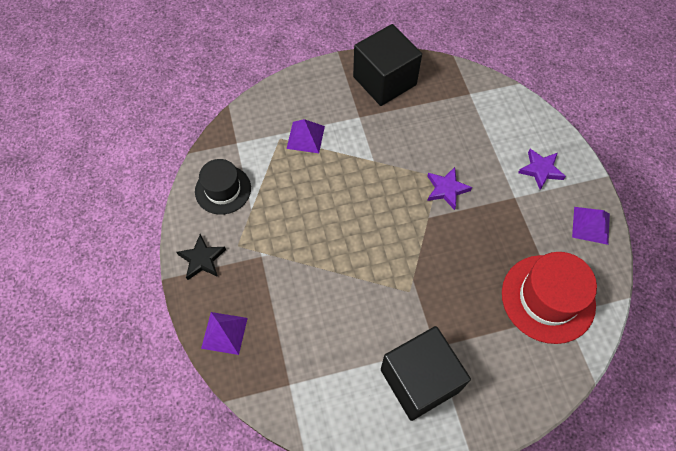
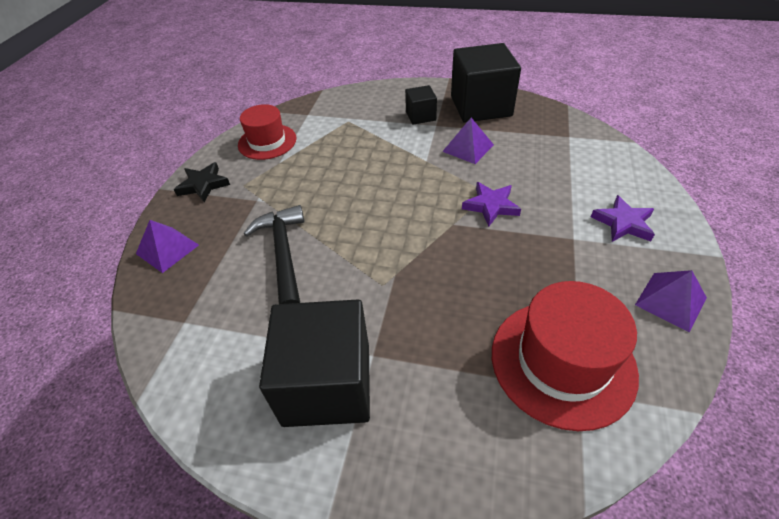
camera: 30 degrees right, 15 degrees down
black hat [195,159,251,215] -> red hat [238,104,296,160]
purple pyramid [286,119,325,153] -> purple pyramid moved to [442,118,494,164]
none -> black hammer [244,205,305,304]
none -> black cube [405,85,437,125]

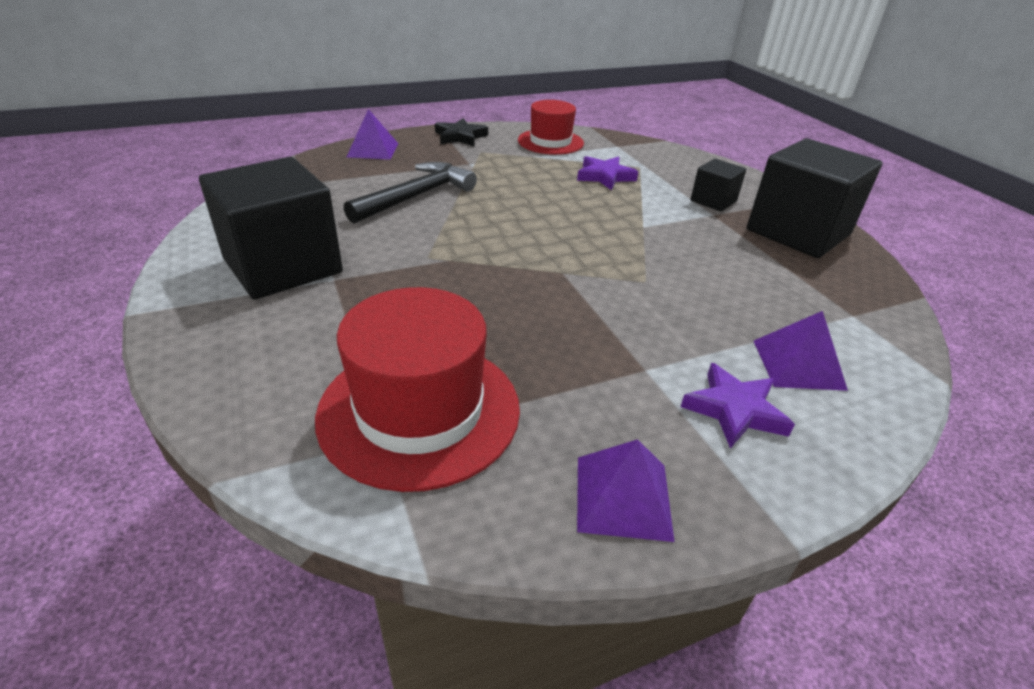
camera: 50 degrees right, 10 degrees down
purple pyramid [442,118,494,164] -> purple pyramid moved to [754,311,848,391]
purple star [462,182,521,227] -> purple star moved to [577,156,638,190]

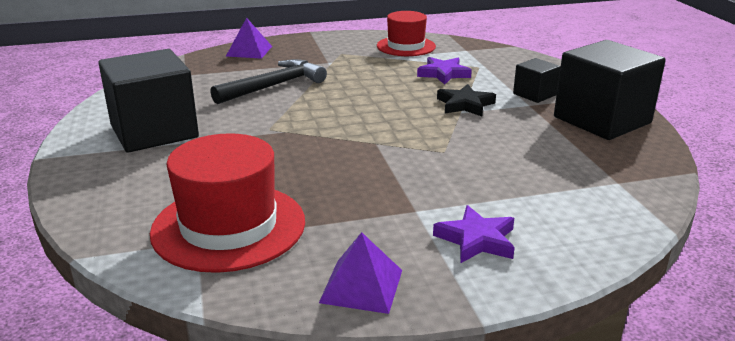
camera: 10 degrees right, 10 degrees down
black star [435,118,488,147] -> black star moved to [437,84,496,116]
purple pyramid [754,311,848,391] -> none

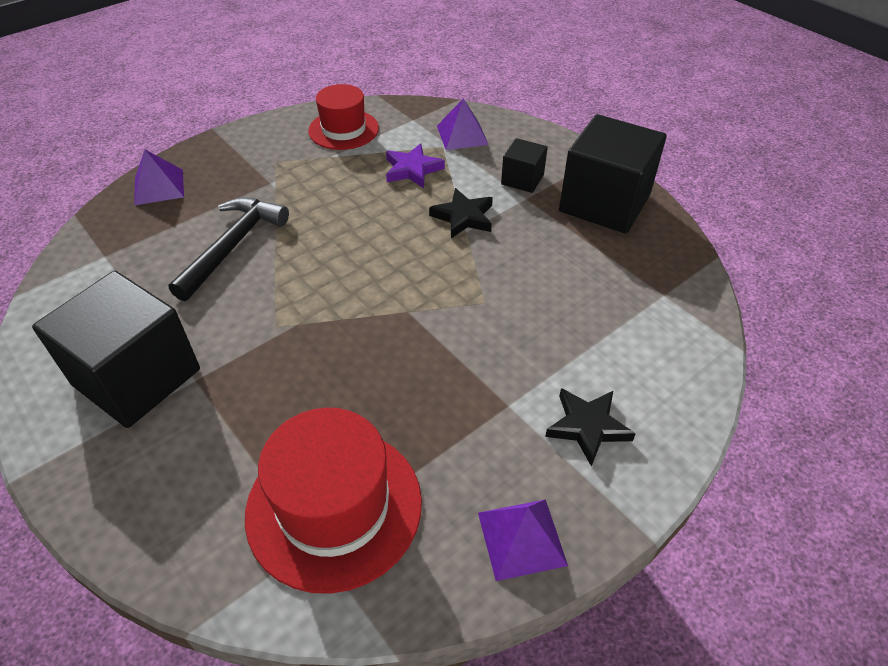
camera: 25 degrees left, 20 degrees up
purple star [433,205,515,263] -> black star [545,388,636,467]
none -> purple pyramid [437,99,489,150]

